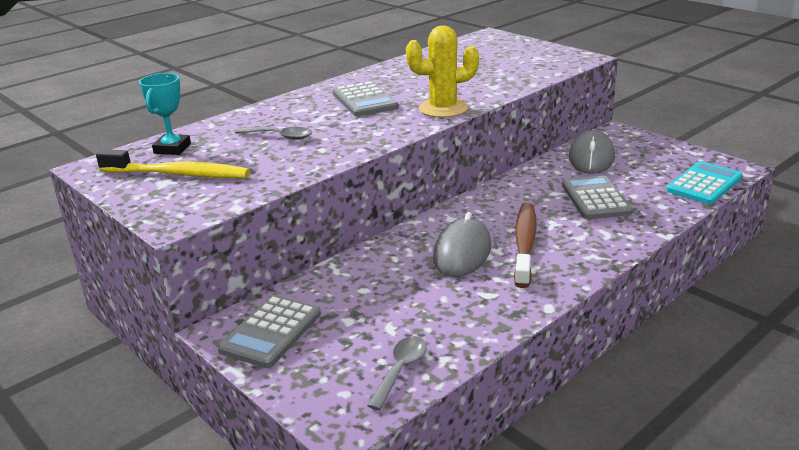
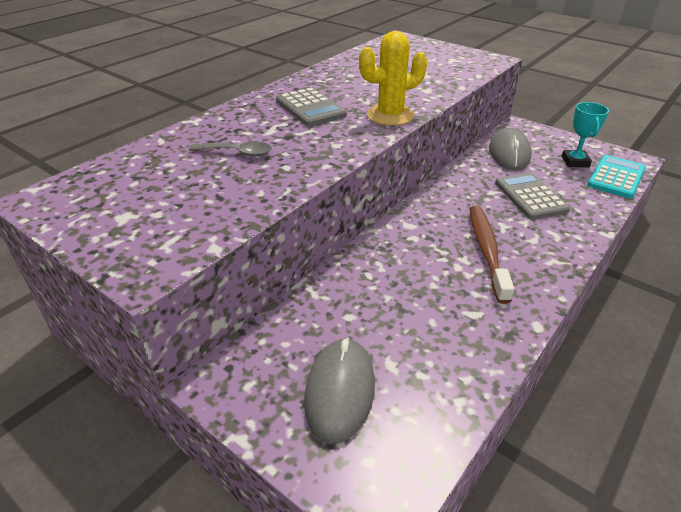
camera: 10 degrees left, 10 degrees up
yellow toothbrush [96,149,250,178] -> none
turquoise trophy [139,73,191,155] -> turquoise trophy moved to [562,102,609,167]
grey calculator [218,295,321,368] -> none
grey spoon [367,336,427,410] -> none
grey mouse [433,212,491,277] -> grey mouse moved to [304,338,375,444]

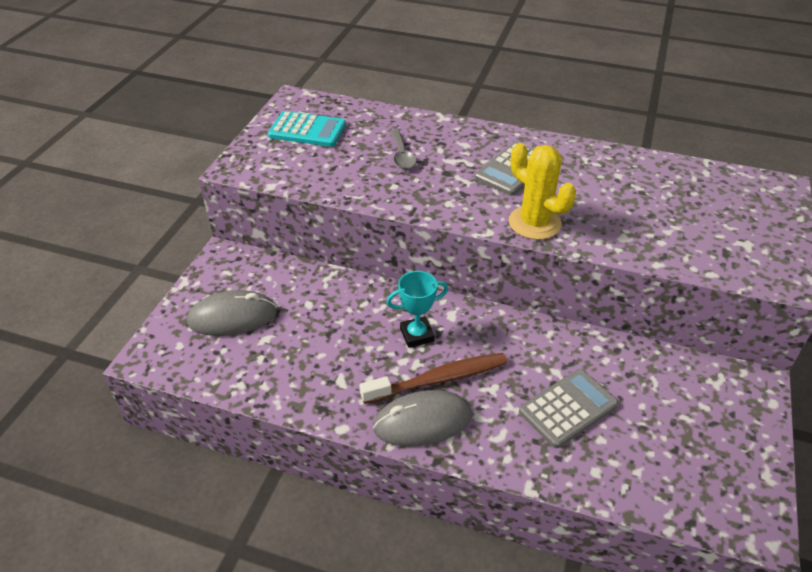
camera: 70 degrees right, 5 degrees up
grey mouse [489,127,532,170] -> grey mouse moved to [373,390,472,447]
turquoise trophy [562,102,609,167] -> turquoise trophy moved to [386,271,448,348]
turquoise calculator [587,155,646,198] -> turquoise calculator moved to [268,111,346,147]

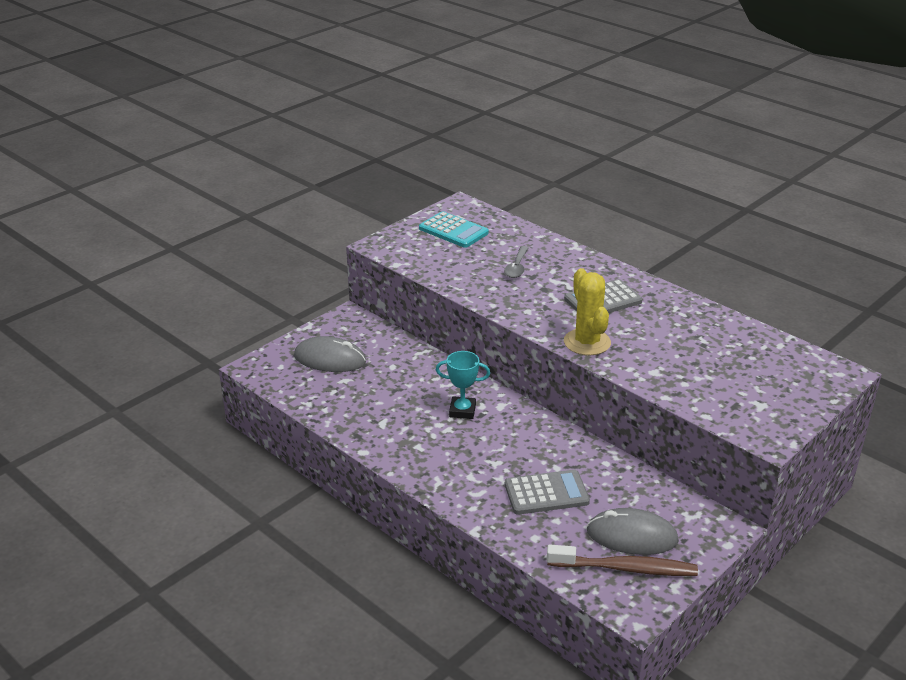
camera: 25 degrees right, 10 degrees down
brown toothbrush [360,353,508,404] -> brown toothbrush moved to [547,544,698,576]
grey mouse [373,390,472,447] -> grey mouse moved to [587,508,679,555]

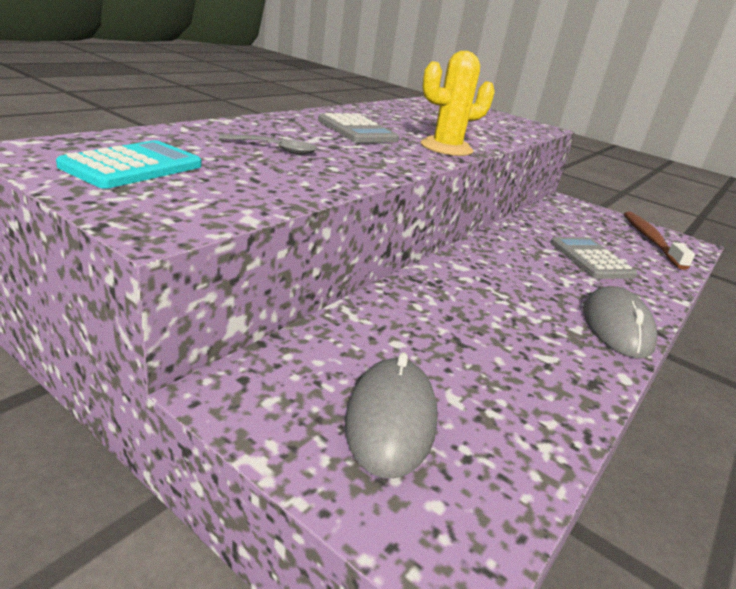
camera: 100 degrees left, 5 degrees down
turquoise trophy [436,351,490,419] -> none
grey mouse [587,508,679,555] -> grey mouse moved to [583,286,658,359]

